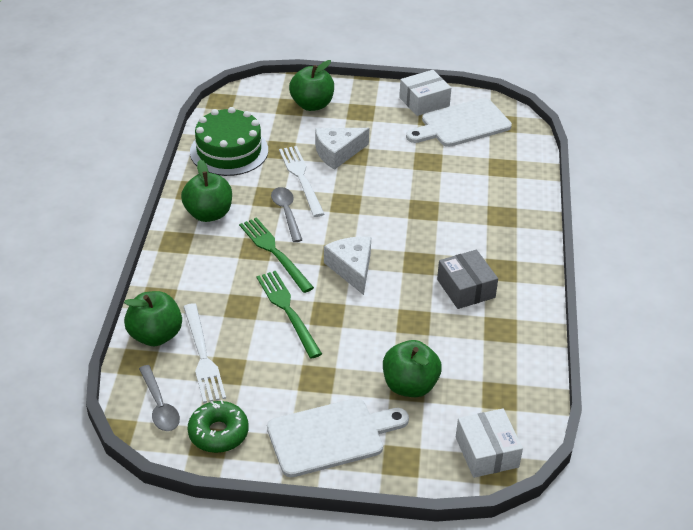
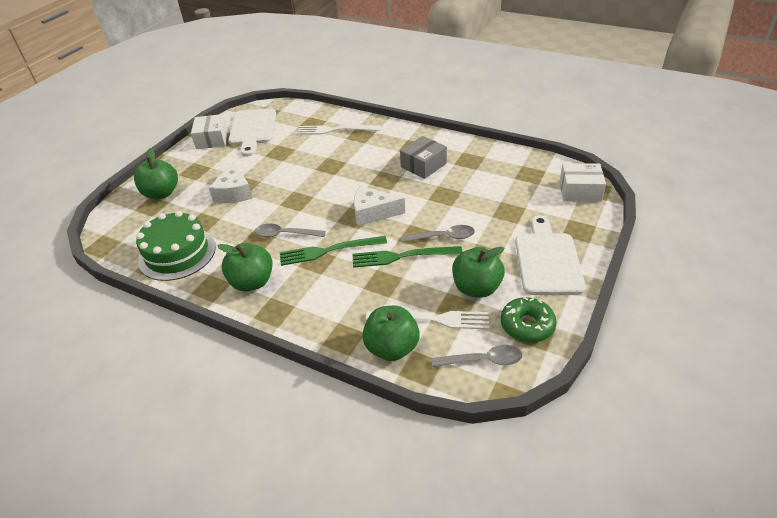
camera: 65 degrees left, 0 degrees up
white fork [279,146,324,217] -> white fork moved to [297,125,381,135]
green apple [383,340,442,397] -> green apple moved to [452,247,505,298]
grey box [437,250,498,309] -> grey box turned 45 degrees counterclockwise [400,136,447,179]
none -> grey spoon [401,225,475,242]

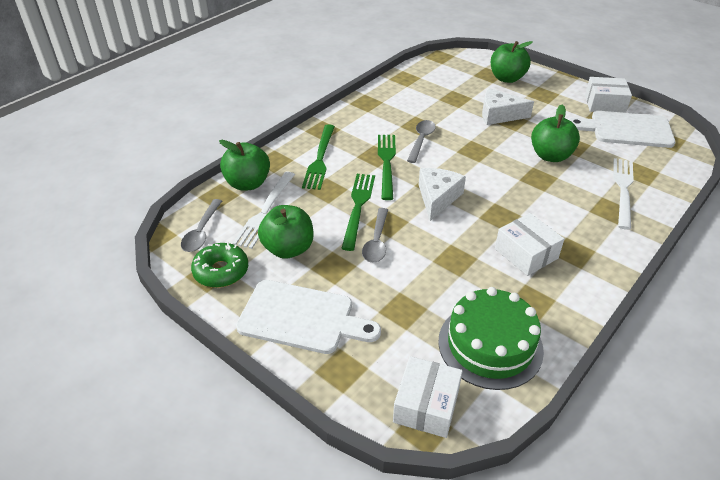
camera: 100 degrees right, 0 degrees up
green cake [136,211,216,281] -> green cake moved to [438,287,544,390]
green apple [218,243,273,291] -> green apple moved to [531,105,580,162]
grey box [400,136,447,179] -> white box [495,213,564,276]
none -> green fork [302,124,335,190]

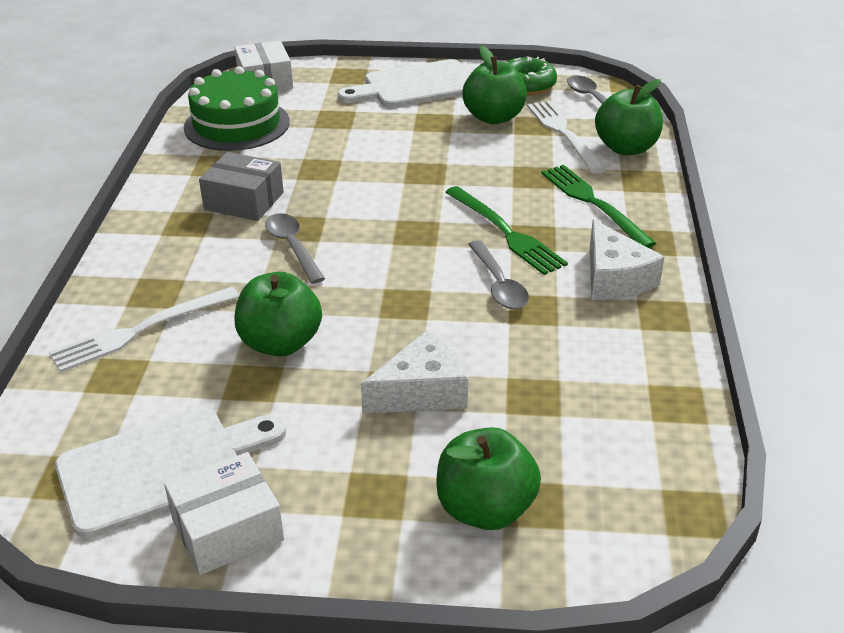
camera: 145 degrees right, 5 degrees down
green fork [341,174,375,251] -> none
grey spoon [362,208,388,263] -> grey spoon moved to [265,213,325,284]
white cheese [419,168,466,221] -> white cheese moved to [590,220,664,300]
white box [495,213,564,276] -> grey box [199,152,284,221]
white fork [613,158,634,230] -> white fork turned 75 degrees clockwise [49,287,239,372]

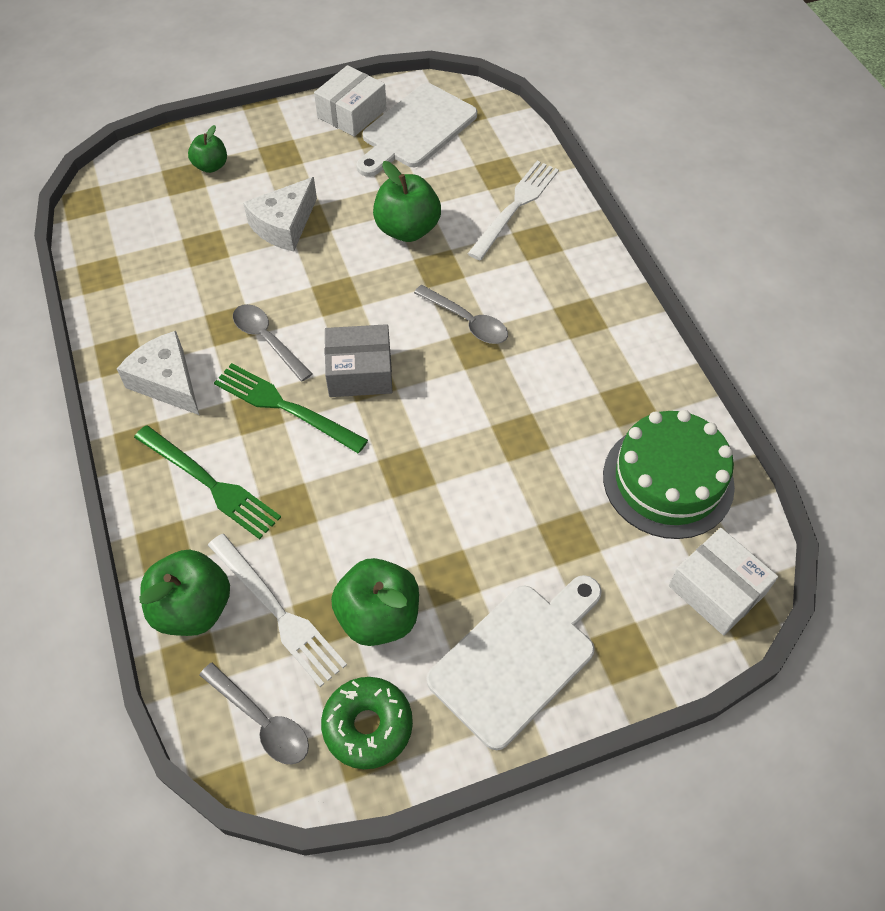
camera: 155 degrees right, 20 degrees up
grey box [199,152,284,221] -> grey box moved to [325,324,393,397]
green apple [436,427,541,530] -> green apple [188,125,227,173], size x0.60

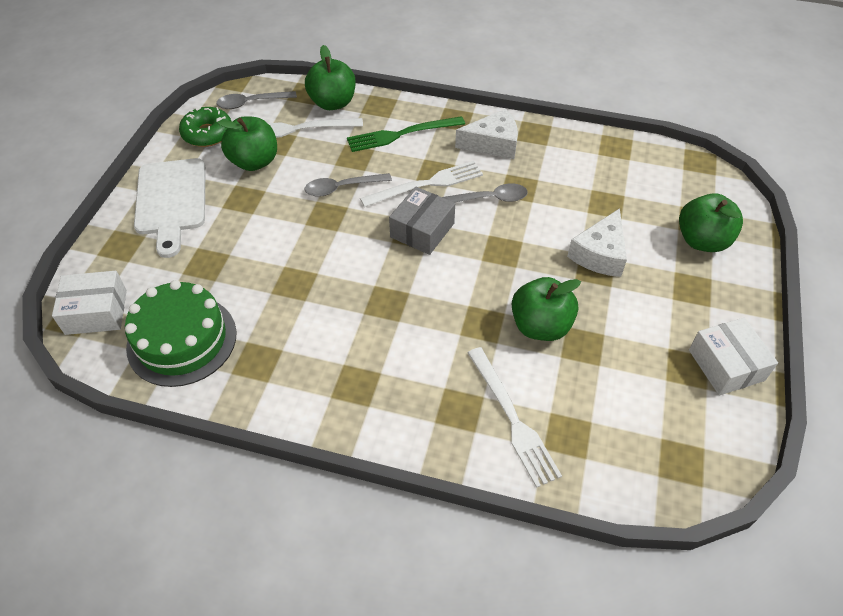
camera: 125 degrees right, 5 degrees down
green apple [188,125,227,173] -> green apple [679,193,743,252], size x1.68
green fork [214,363,368,453] -> white fork [360,161,483,207]
white cheese [243,177,317,252] -> white cheese turned 135 degrees counterclockwise [567,208,627,277]
white cutting board [356,83,477,177] -> none
grey spoon [414,285,508,344] -> grey spoon moved to [305,173,392,197]

